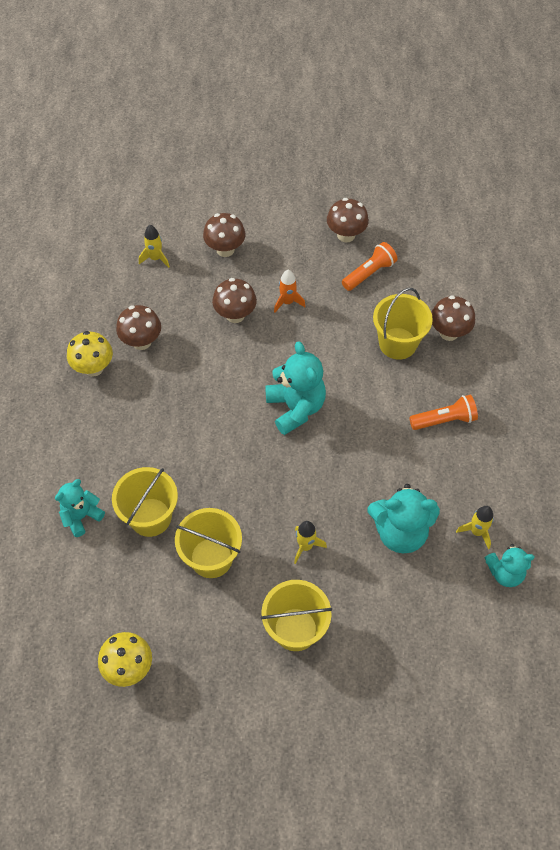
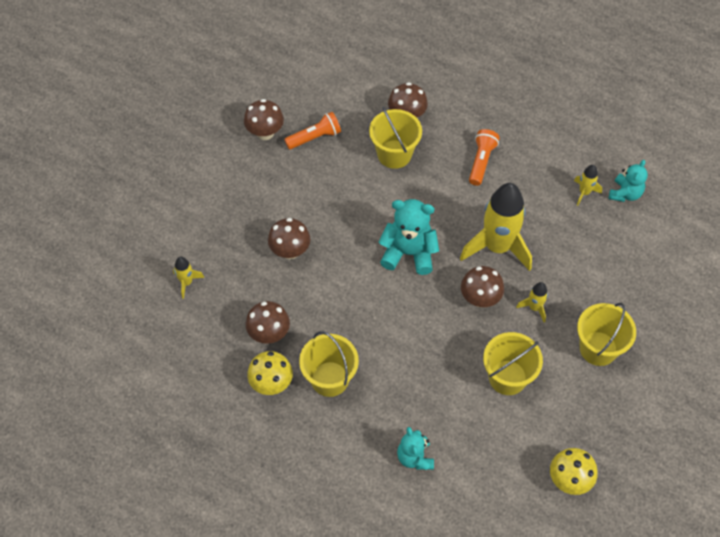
camera: 60 degrees left, 0 degrees up
yellow bucket [112,467,178,537] -> yellow bucket moved to [299,331,359,397]
brown mushroom [203,213,246,257] -> brown mushroom moved to [461,266,504,308]
orange rocket [274,270,306,313] -> none
orange flashlight [342,242,397,291] -> orange flashlight turned 75 degrees clockwise [284,112,341,150]
turquoise teddy bear [367,484,440,553] -> none
none -> yellow rocket [460,183,532,271]

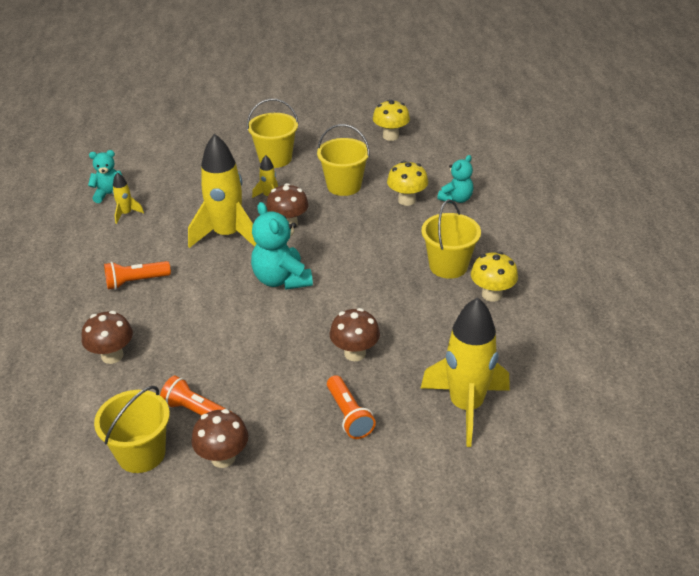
camera: 125 degrees left, 20 degrees down
yellow rocket [173,257,204,299] -> yellow rocket [421,297,510,447], size x2.27
brown mushroom [246,301,290,344] -> none
yellow bucket [369,106,422,169] -> yellow bucket moved to [94,386,170,473]
none -> orange flashlight [327,375,376,439]
none -> yellow mushroom [387,161,428,206]

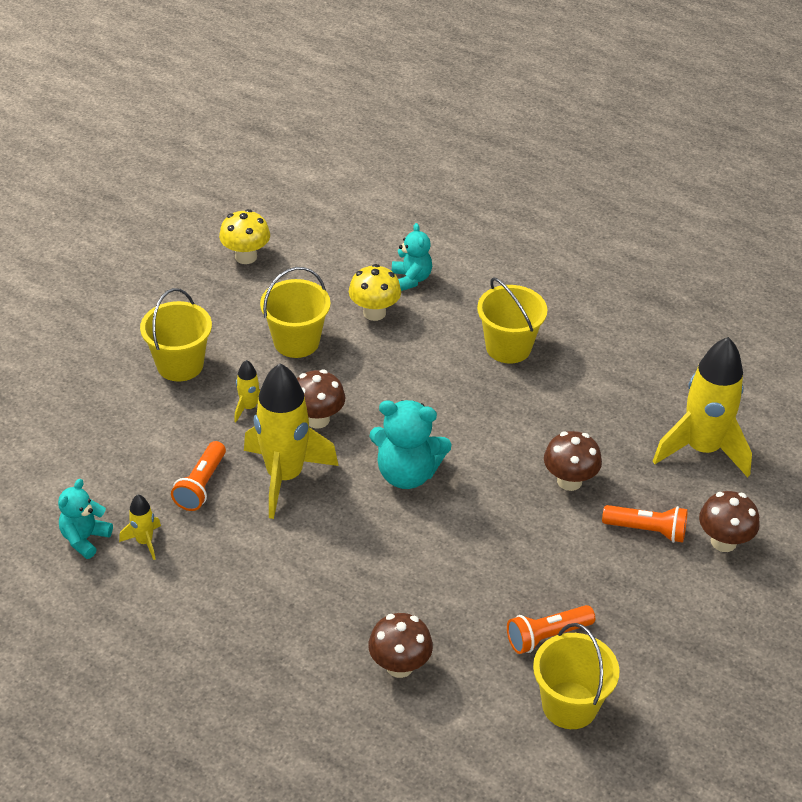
camera: 55 degrees left, 5 degrees up
orange flashlight [104,261,171,290] -> orange flashlight moved to [171,441,226,511]
brown mushroom [191,409,248,468] -> brown mushroom moved to [699,491,760,552]
yellow mushroom [471,252,518,302] -> none

